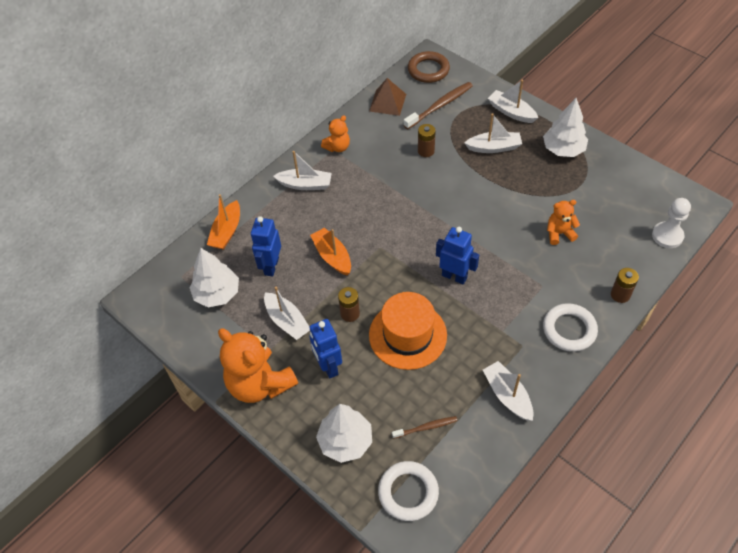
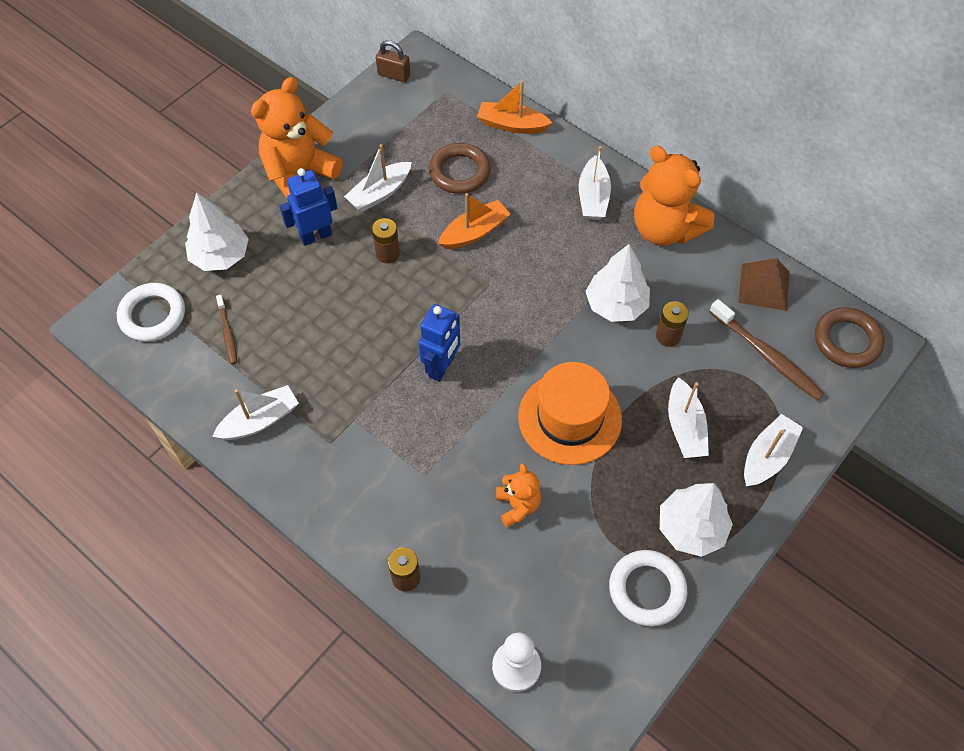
camera: 85 degrees right, 5 degrees up
white tree [189,248,239,307] -> white tree moved to [585,244,650,322]
blue robot [251,216,281,276] -> brown ring [429,143,491,194]
orange teddy bear [321,115,350,152] -> orange teddy bear [634,146,715,246], size x1.95
orange hat [369,292,447,370] -> orange hat moved to [518,362,622,465]
white ring [543,303,598,352] -> white ring moved to [609,550,687,626]
none -> brown padlock [376,40,410,82]

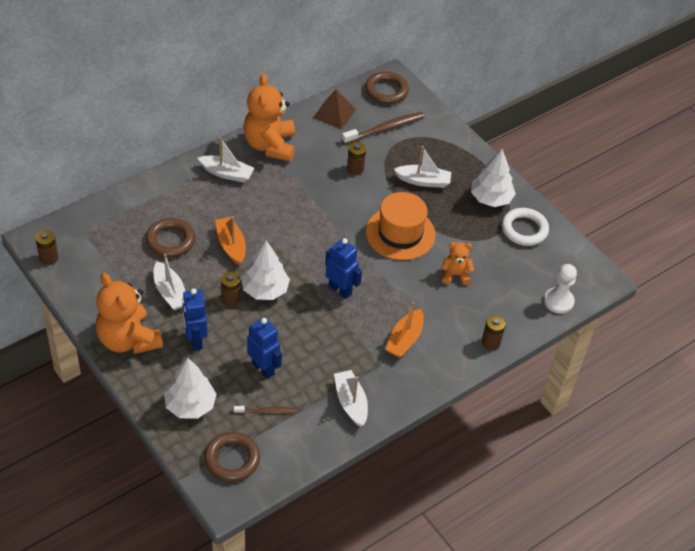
camera: 80 degrees left, 10 degrees down
white ring [117,283,185,342] -> brown ring [204,432,260,482]
brown padlock [376,40,410,82] -> brown battery [35,230,58,265]
orange boat [477,80,553,134] -> orange boat moved to [385,302,424,358]
white tree [585,244,650,322] -> white tree moved to [241,240,290,300]
orange teddy bear [634,146,715,246] -> orange teddy bear turned 120 degrees clockwise [243,74,295,162]
white boat [744,414,803,486] -> none
none -> blue robot [247,317,282,379]

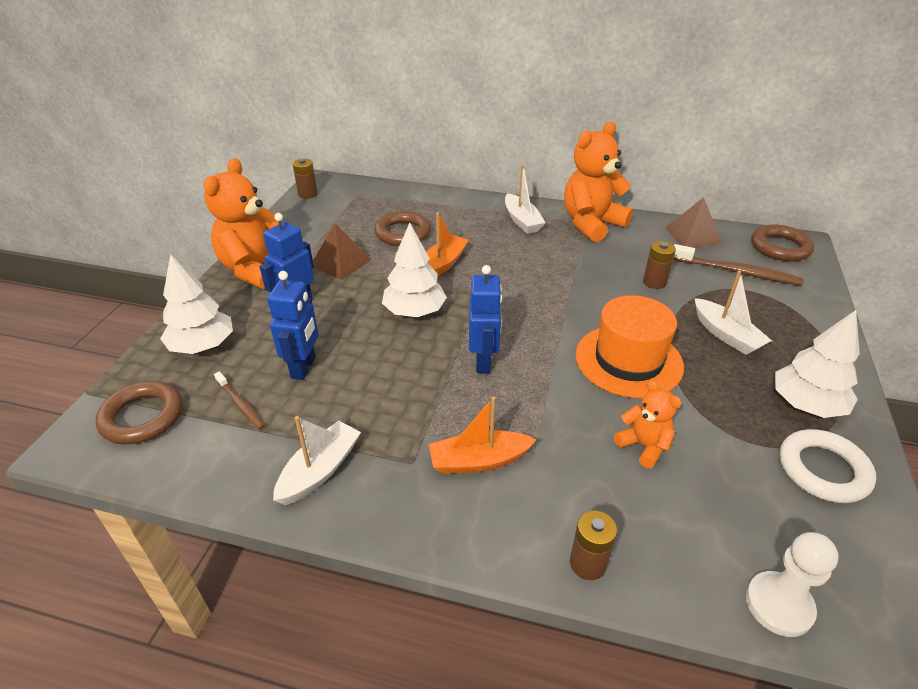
camera: 55 degrees right, 10 degrees down
white boat [154,254,185,311] -> brown pyramid [313,223,372,280]
brown battery [221,272,240,307] -> none

